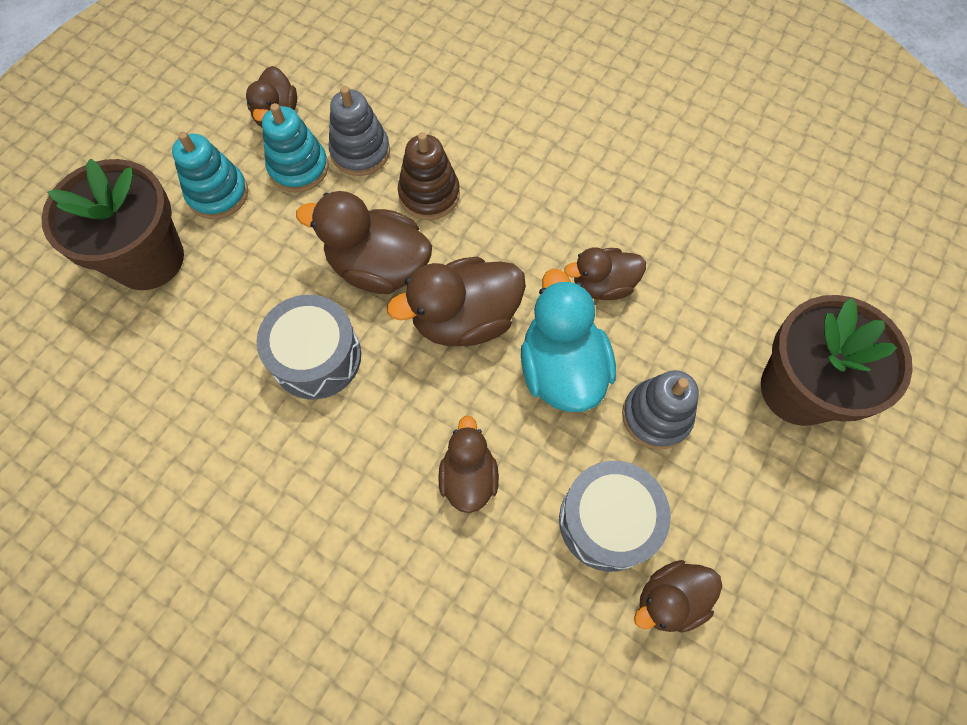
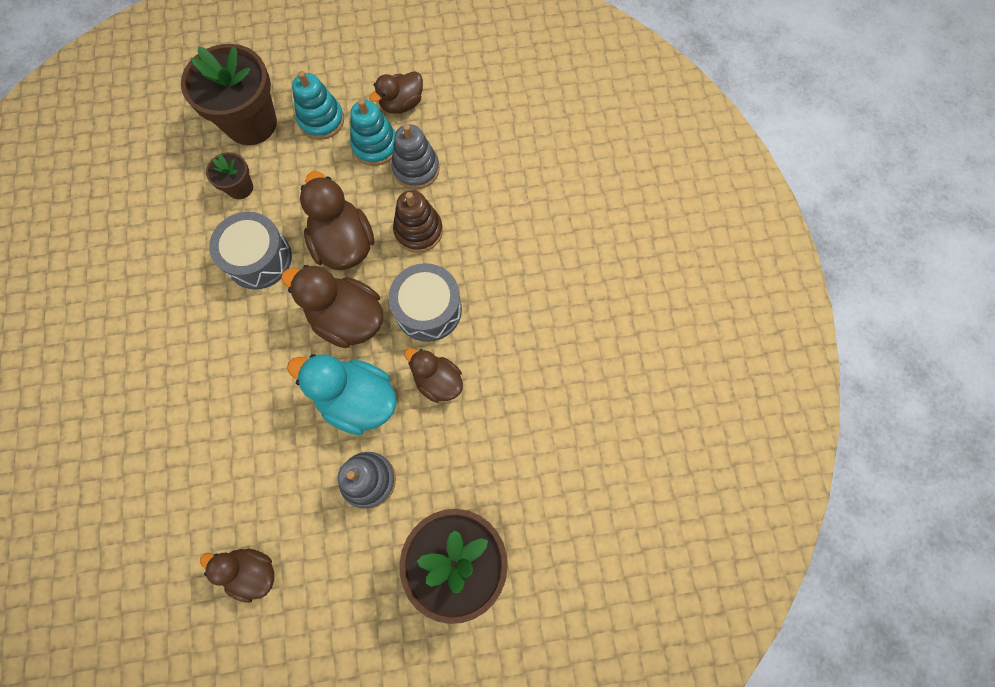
camera: 50 degrees right, 5 degrees up
brown duck [438,415,499,513] -> none
turquoise duck [521,269,616,412] -> turquoise duck turned 105 degrees counterclockwise [287,354,397,435]
grey drum [559,461,671,572] -> grey drum moved to [388,263,462,342]
none -> brown flower pot [206,152,253,199]

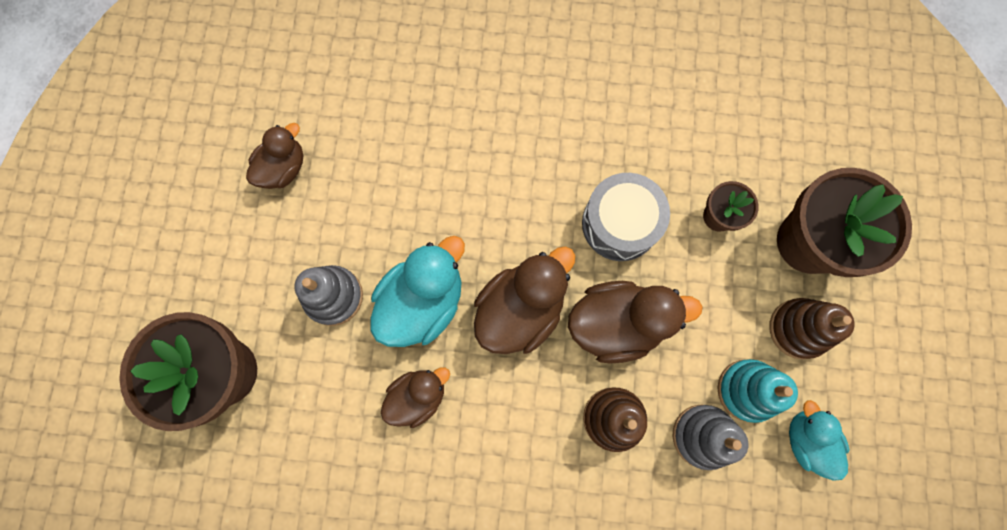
camera: 105 degrees right, 5 degrees up
turquoise stacking toy [292,71,344,140] -> brown stacking toy [769,298,855,359]
brown duck [369,71,423,114] -> turquoise duck [789,400,850,481]
grey drum [388,263,462,342] -> none

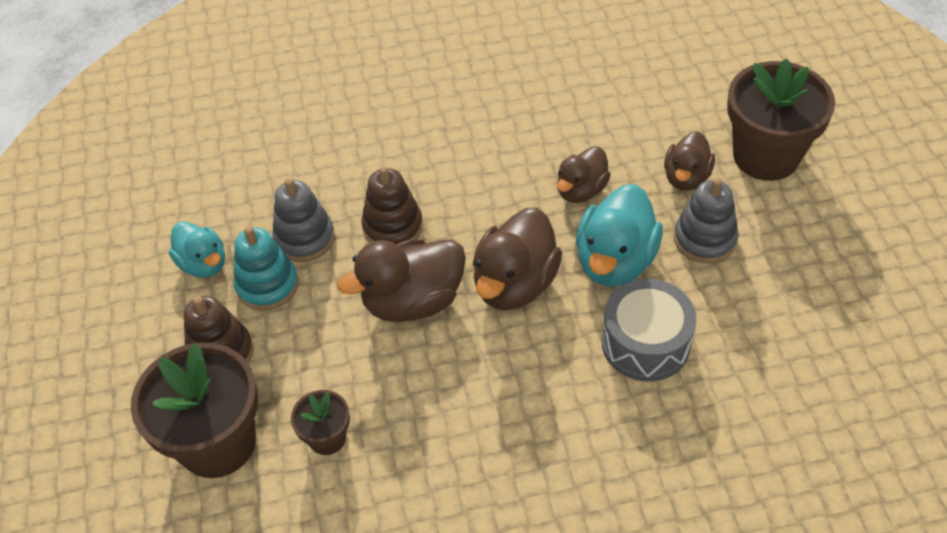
camera: 165 degrees right, 25 degrees down
brown duck [246,123,303,189] -> brown duck moved to [664,131,715,191]
grey drum [582,173,670,261] -> grey drum moved to [602,279,697,381]

